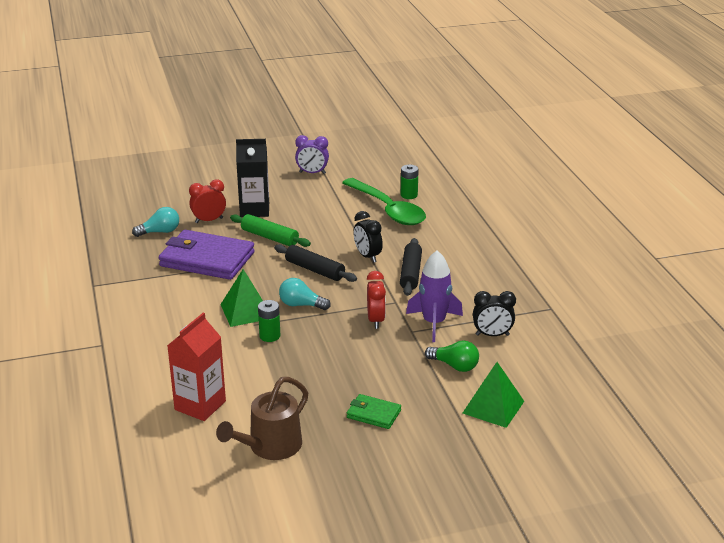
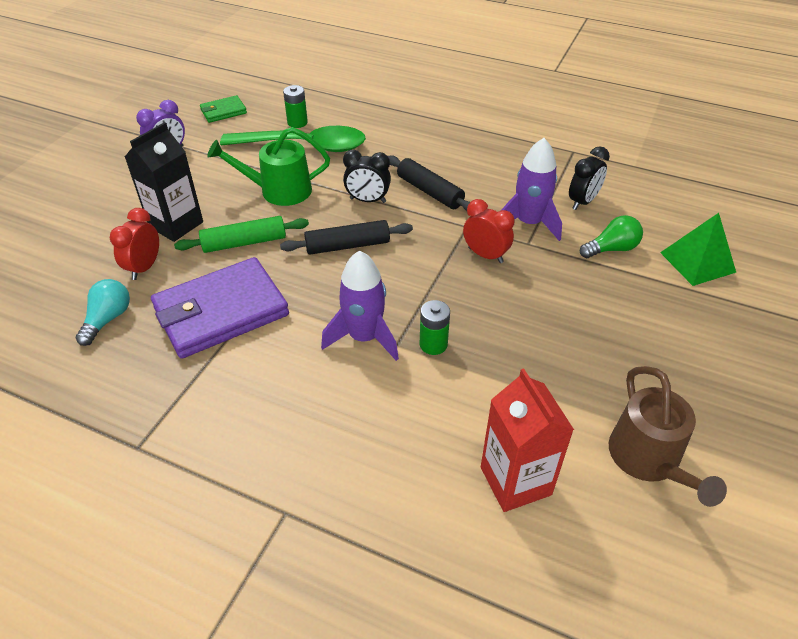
camera: 50 degrees left, 15 degrees up
green pyramid [220,269,263,327] -> purple rocket [321,250,399,361]
turquoise light bulb [279,278,331,310] -> none
green wallet [347,394,401,429] -> green wallet moved to [200,95,247,123]
none -> green watering can [207,127,330,206]

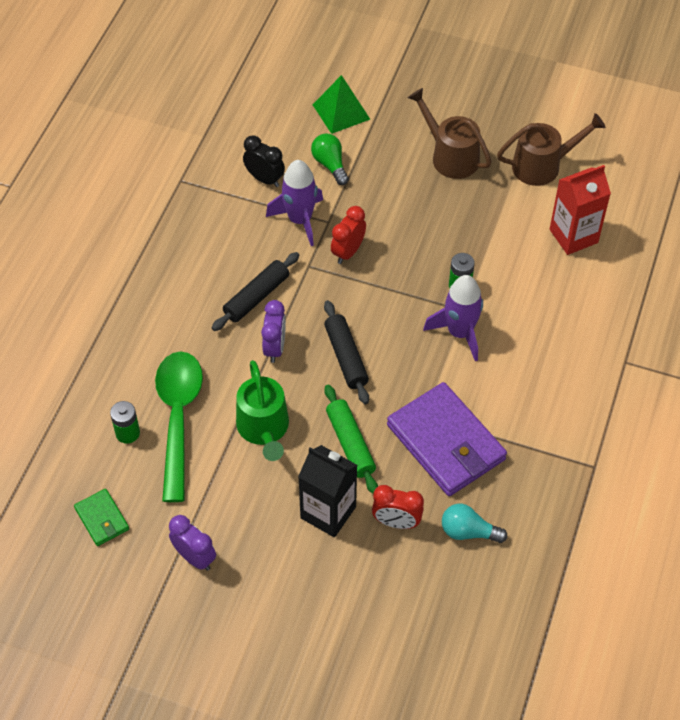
camera: 95 degrees left, 10 degrees up
black clock [343,150,391,203] -> purple clock [261,300,286,363]
none -> brown watering can [408,88,492,179]

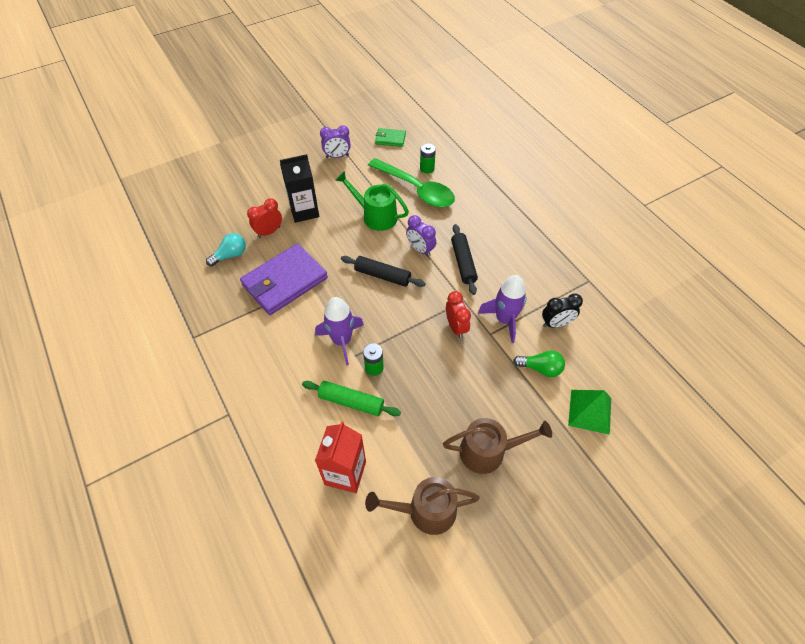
camera: 130 degrees right, 0 degrees up
green rolling pin [324,385,378,494] -> green rolling pin moved to [302,381,401,416]
purple wallet [387,382,507,496] -> purple wallet turned 45 degrees counterclockwise [240,243,328,315]
brown watering can [497,113,606,186] -> brown watering can turned 60 degrees clockwise [365,477,480,535]

